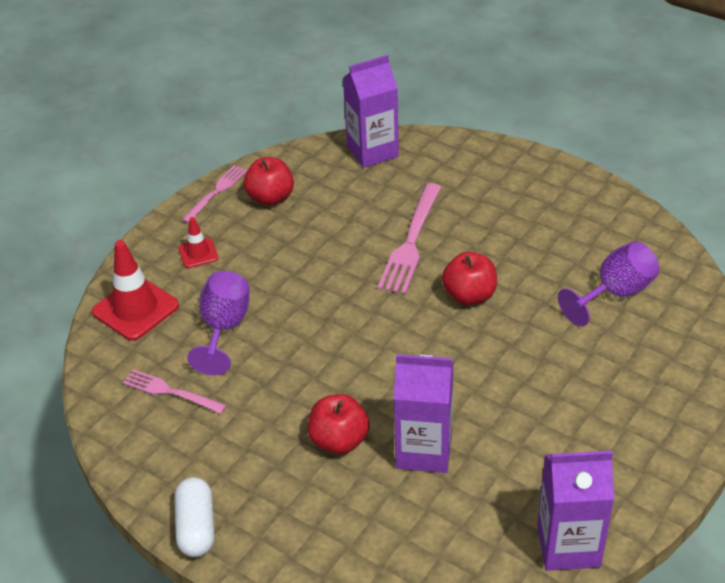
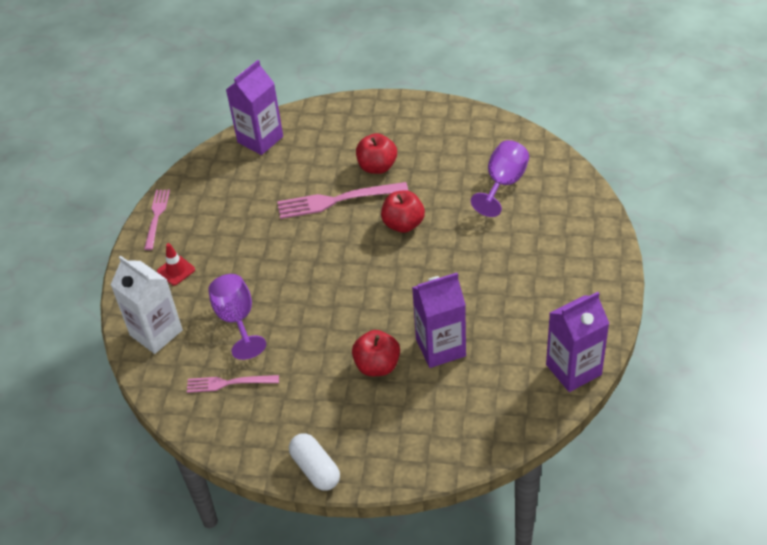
camera: 25 degrees left, 5 degrees up
red traffic cone [92,240,179,341] -> white carton [110,256,183,354]
red apple [244,157,294,206] -> red apple moved to [356,133,397,174]
pink fork [378,183,441,294] -> pink fork turned 90 degrees clockwise [277,182,408,219]

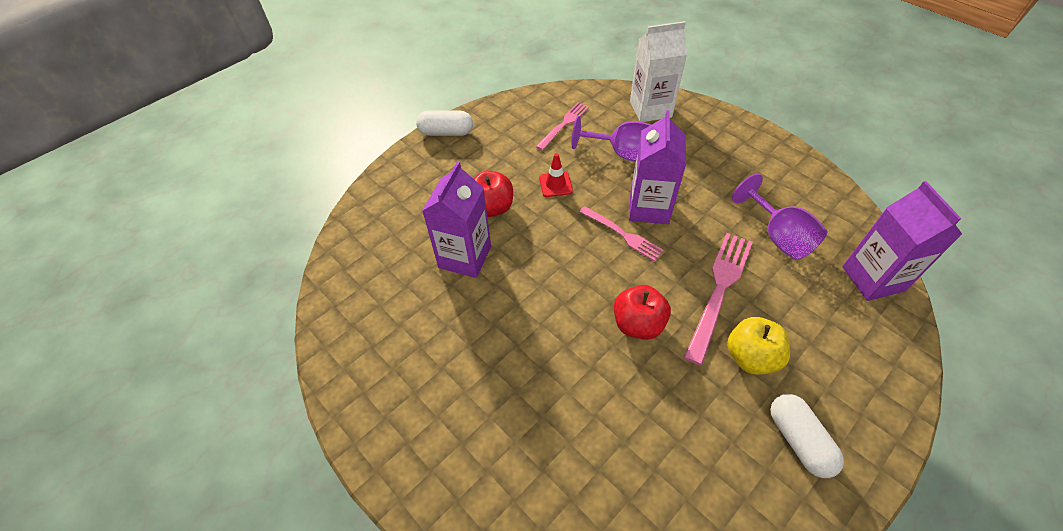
camera: 125 degrees right, 5 degrees up
pink fork [144,190,170,250] -> pink fork moved to [580,206,664,261]
red traffic cone [157,243,195,286] -> red traffic cone moved to [539,153,573,197]
red apple [356,133,397,174] -> yellow apple [727,317,790,375]
purple goblet [471,140,529,217] -> purple goblet moved to [732,174,827,260]
purple carton [546,292,609,392] -> purple carton moved to [629,110,686,224]
none -> white capsule [770,394,844,478]

